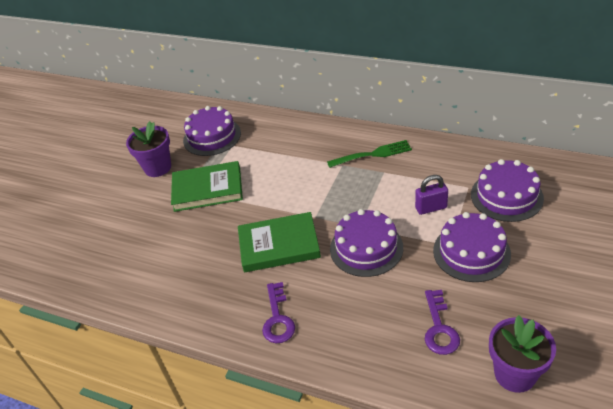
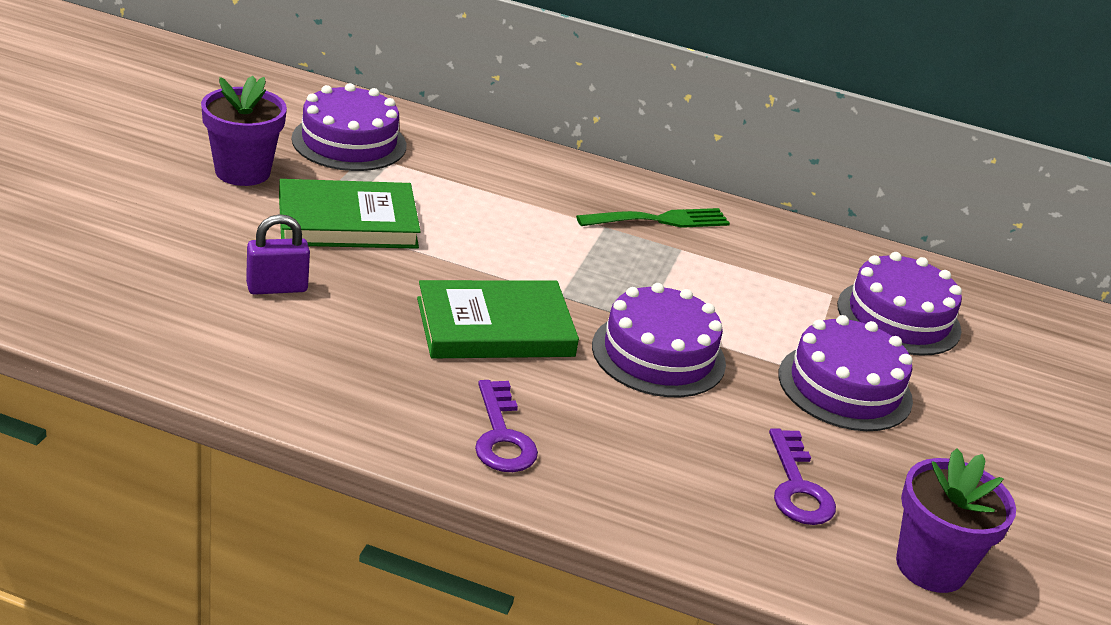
camera: 15 degrees left, 10 degrees down
purple padlock [415,175,448,215] -> purple padlock moved to [246,214,310,295]

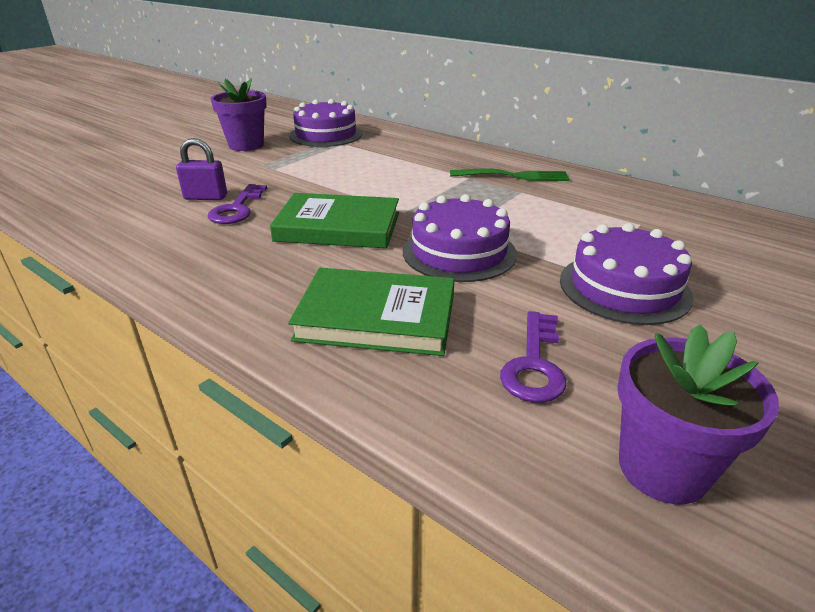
camera: 25 degrees right, 0 degrees up
green book [279,179,421,249] -> green book moved to [288,268,455,356]
purple key [475,380,538,472] -> purple key moved to [208,184,267,224]
purple cake [837,252,962,356] -> none

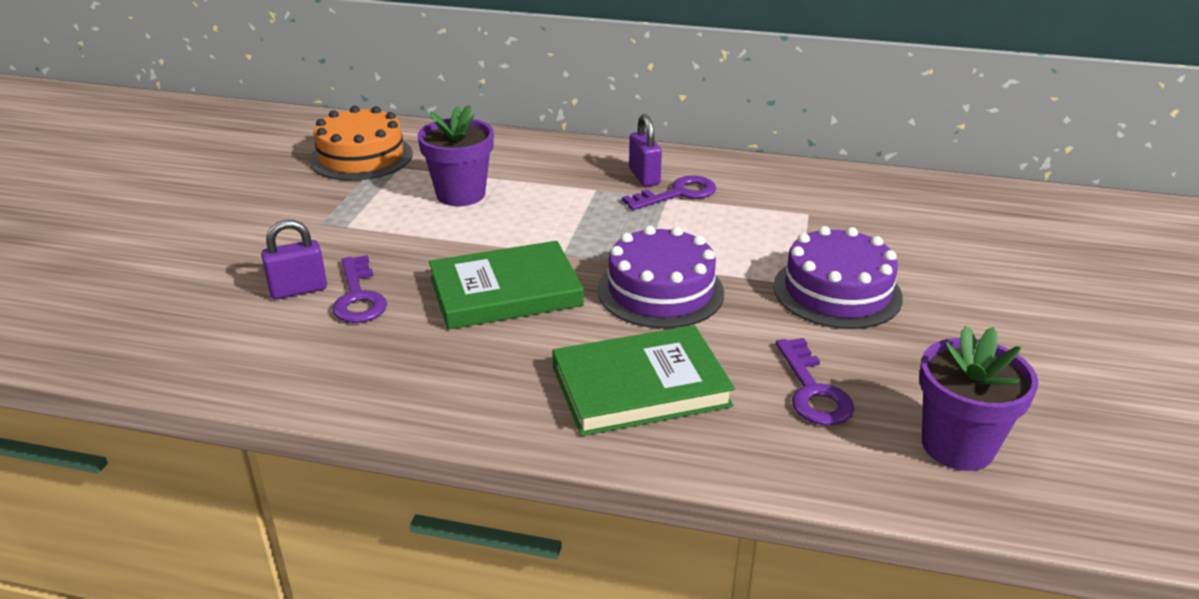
camera: 25 degrees left, 0 degrees up
purple flower pot [210,78,267,151] -> purple flower pot moved to [418,105,494,206]
purple cake [289,99,362,147] -> orange cake [309,106,413,181]
green fork [450,168,570,181] -> purple padlock [629,114,662,186]
none -> purple key [622,175,716,210]

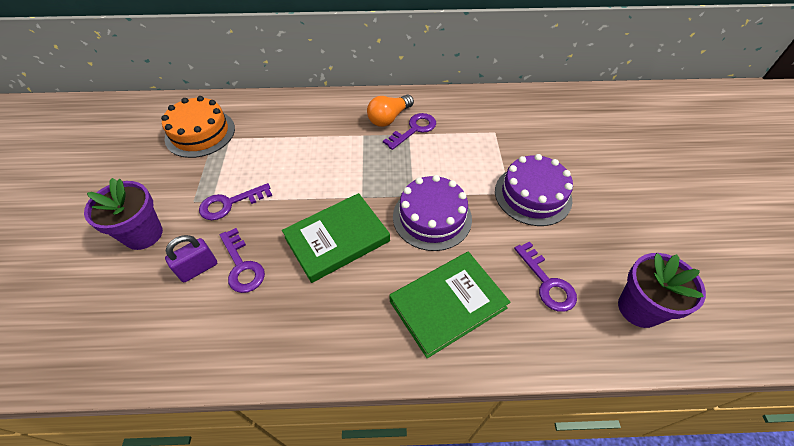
camera: 15 degrees left, 20 degrees up
purple flower pot [418,105,494,206] -> purple flower pot moved to [84,178,163,250]
purple padlock [629,114,662,186] -> orange light bulb [367,95,414,127]
none -> purple key [199,183,272,220]

